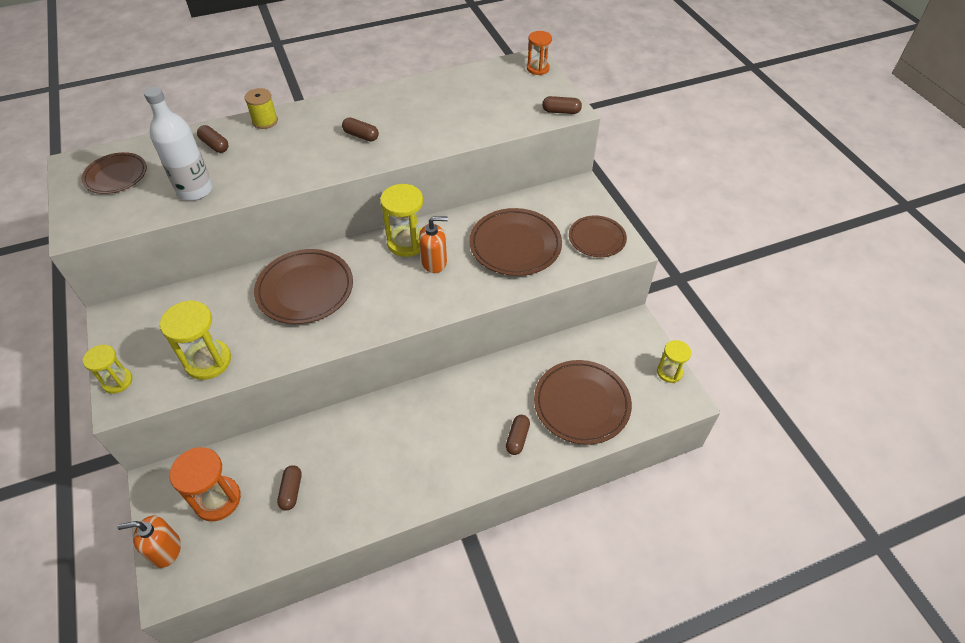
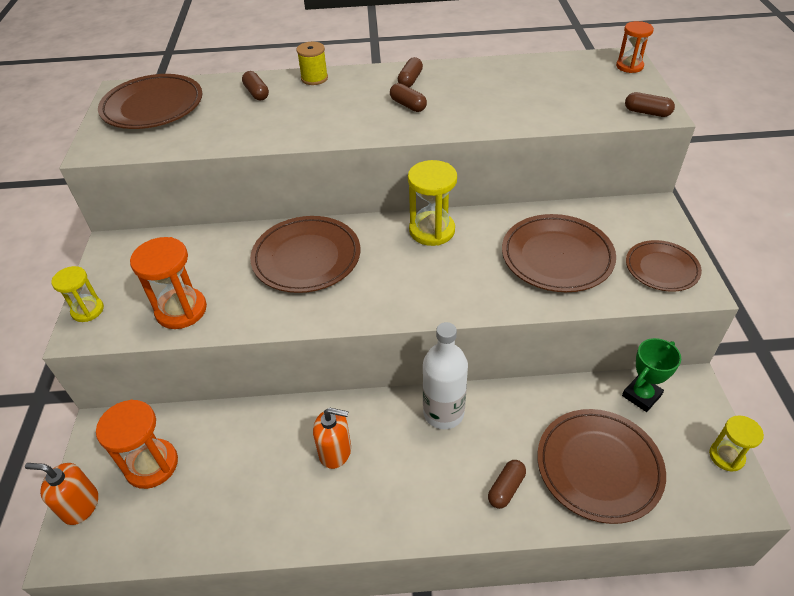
camera: 20 degrees right, 5 degrees down
brown plate [81,152,147,194] -> brown plate [98,74,203,129], size x1.59
white bottle [144,87,213,201] -> white bottle moved to [423,322,468,429]
yellow hourglass [160,300,231,380] -> orange hourglass [130,237,207,329]
brown capsule [277,465,302,511] -> brown capsule moved to [398,57,423,87]
orange soap dispenser [419,216,448,273] -> orange soap dispenser moved to [313,408,351,469]
none -> green trophy [622,338,681,412]

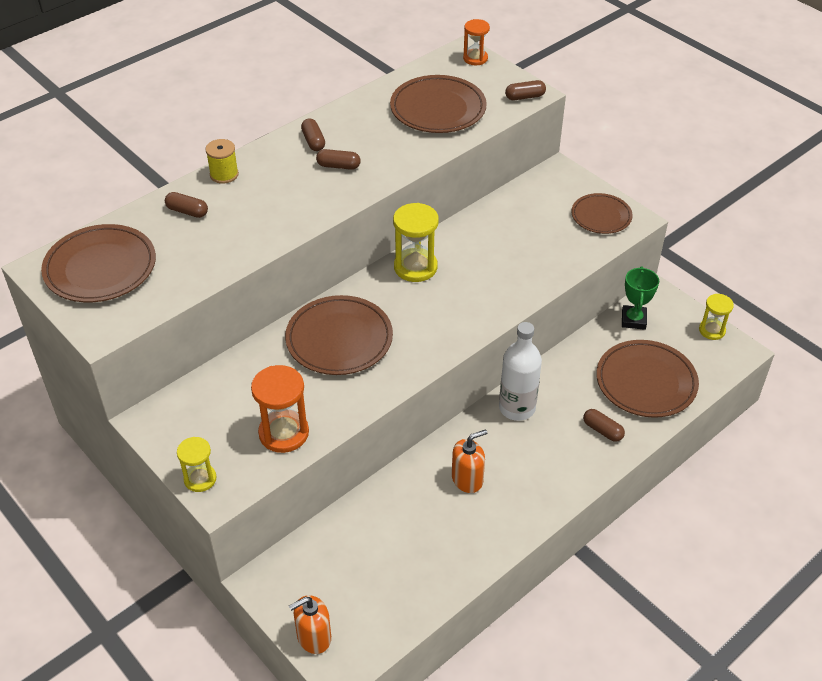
camera: 40 degrees left, 0 degrees up
orange hourglass [96,400,178,489] -> none
brown capsule [488,460,526,509] -> brown capsule turned 45 degrees counterclockwise [583,409,625,442]
brown plate [502,214,616,292] -> brown plate moved to [390,75,487,133]

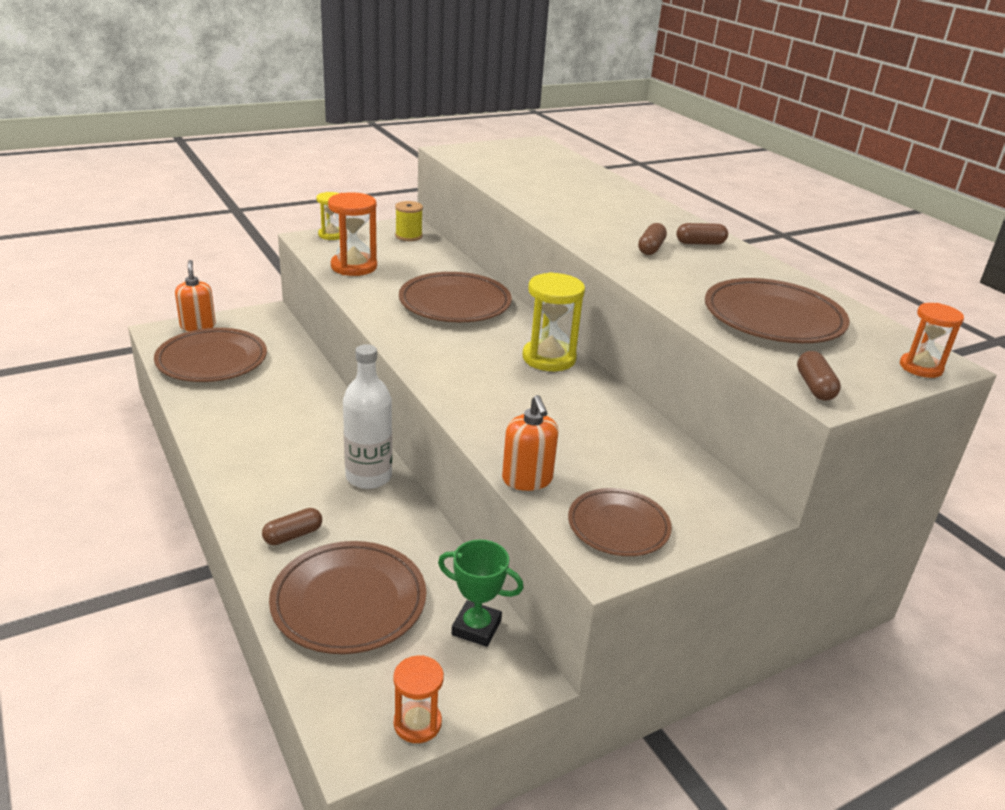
camera: 100 degrees right, 15 degrees down
brown plate [41,224,156,302] -> brown plate moved to [154,328,267,382]
brown capsule [165,192,208,218] -> none
yellow spool [205,139,239,184] -> yellow spool moved to [395,201,423,241]
orange soap dispenser [452,429,487,493] -> orange soap dispenser moved to [502,395,559,491]
yellow hourglass [699,294,734,340] -> orange hourglass [393,655,444,743]

